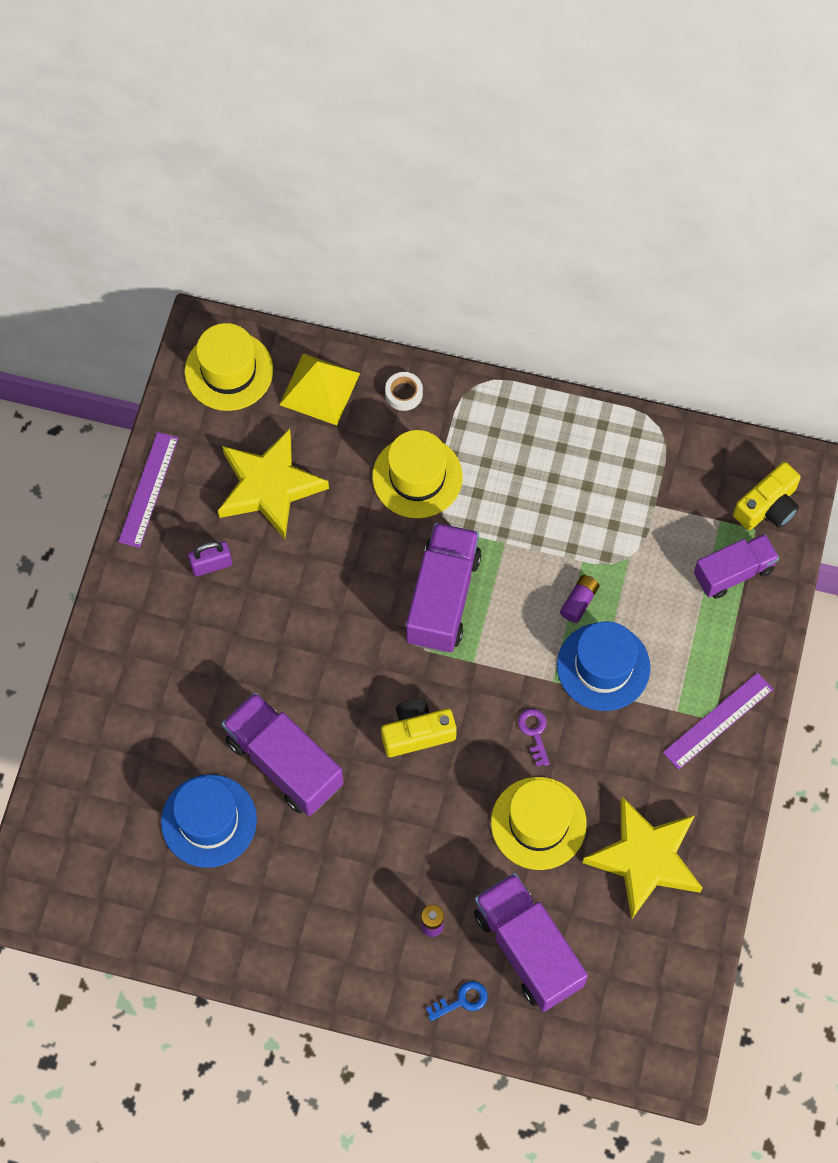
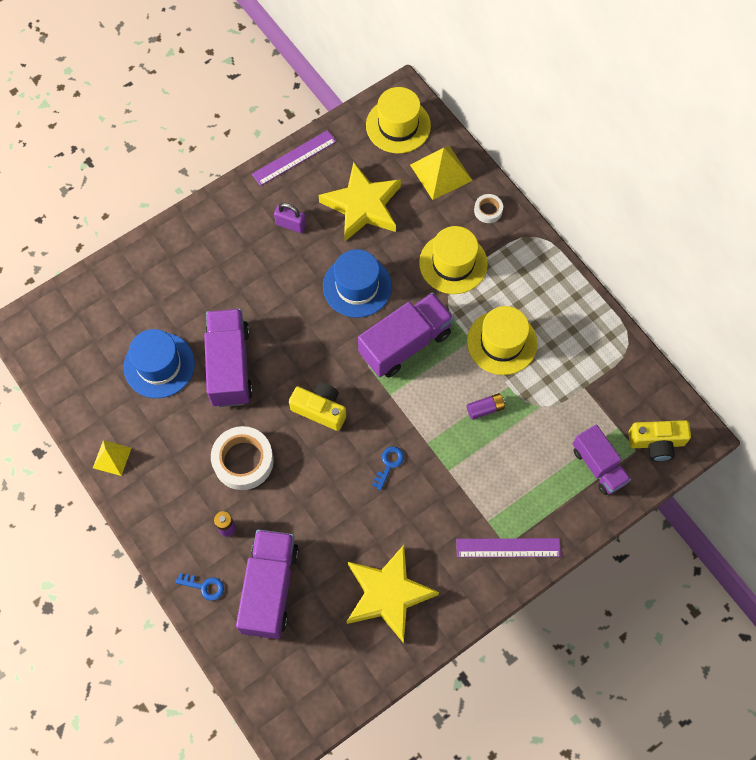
camera: 40 degrees right, 0 degrees up
yellow hat [491,777,587,870] -> yellow hat moved to [467,306,537,375]
purple key [518,709,550,767] -> blue key [372,446,404,490]
blue hat [557,621,650,711] -> blue hat moved to [323,249,392,318]
purple truck [694,534,779,599] -> purple truck turned 45 degrees clockwise [573,424,631,495]
none -> yellow pyramid [93,440,132,476]
none -> white tape [211,426,274,490]

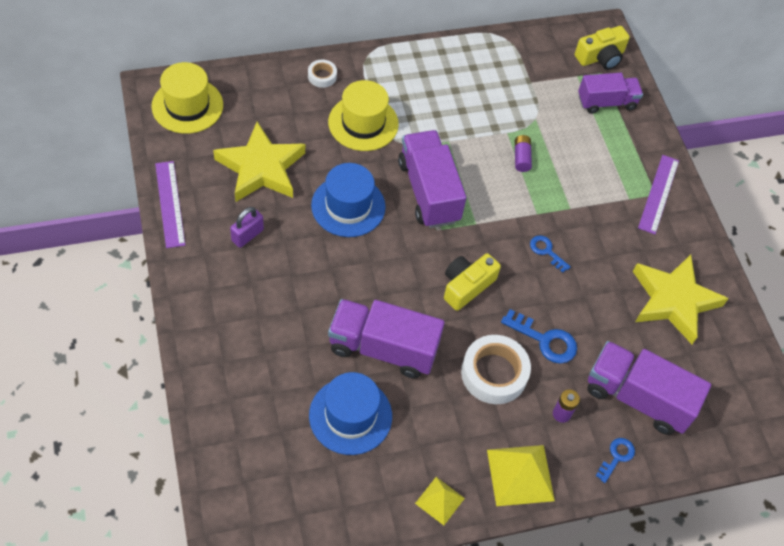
camera: 75 degrees left, 10 degrees down
yellow pyramid [410,146,473,200] -> yellow pyramid moved to [487,445,555,506]
yellow hat [467,306,537,375] -> none
yellow camera [628,420,691,462] -> yellow camera turned 45 degrees clockwise [575,26,630,70]
none -> blue key [501,309,577,364]

